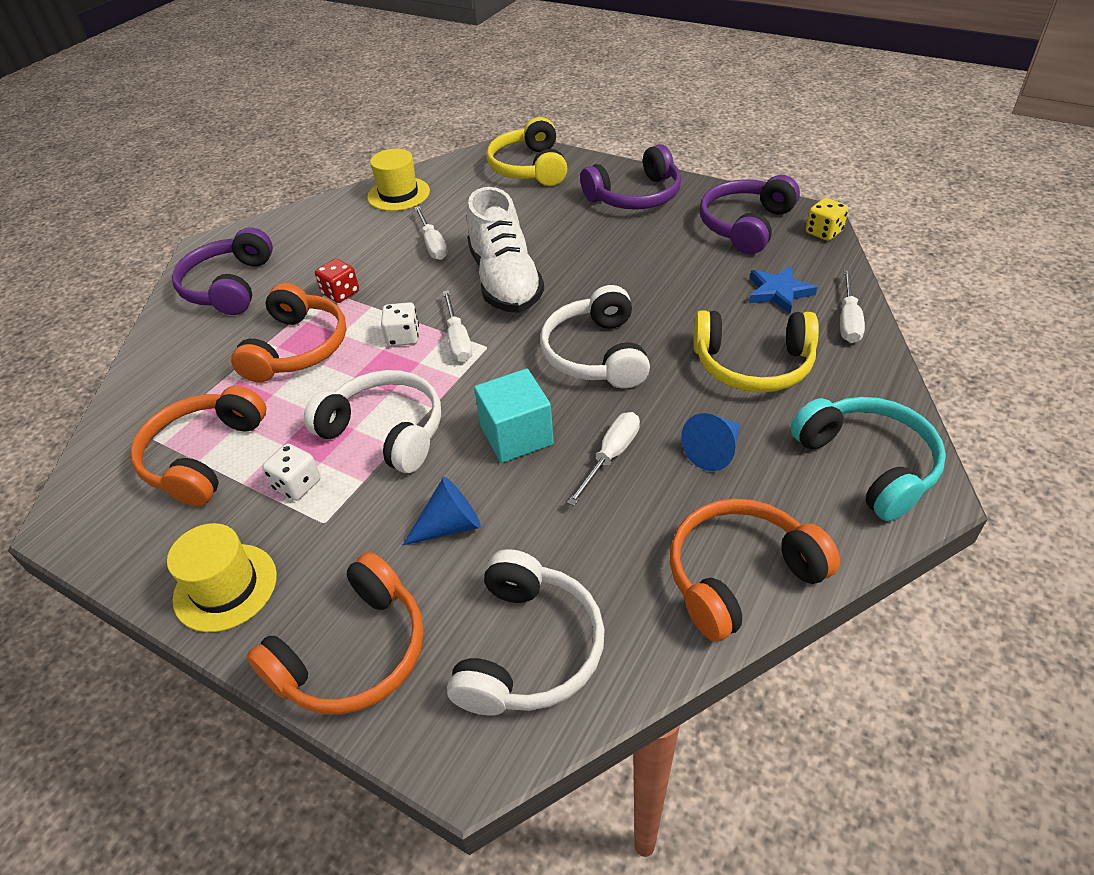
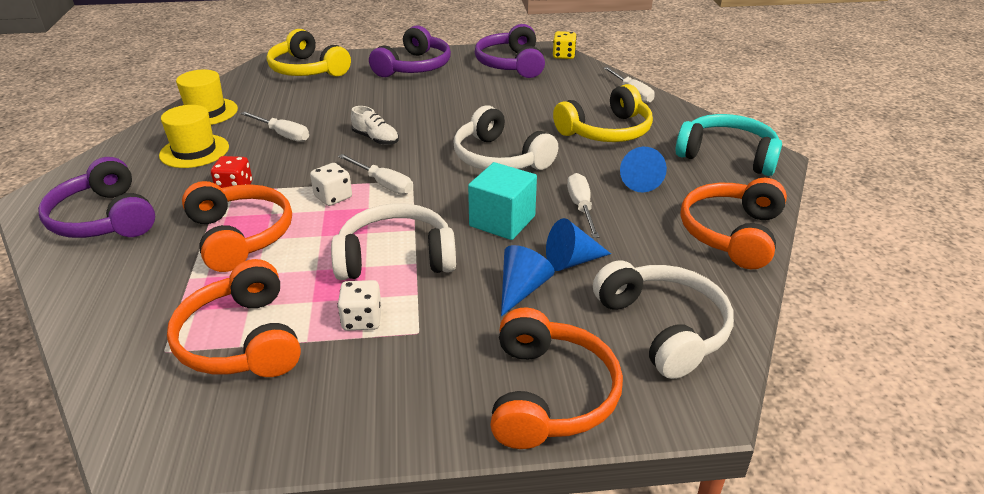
camera: 40 degrees left, 10 degrees down
yellow hat [167,523,277,632] -> yellow hat moved to [159,105,229,168]
white shoe [467,187,544,313] -> white shoe [351,106,399,145], size x0.46
blue star [749,266,817,314] -> none
none -> blue cone [546,218,611,271]

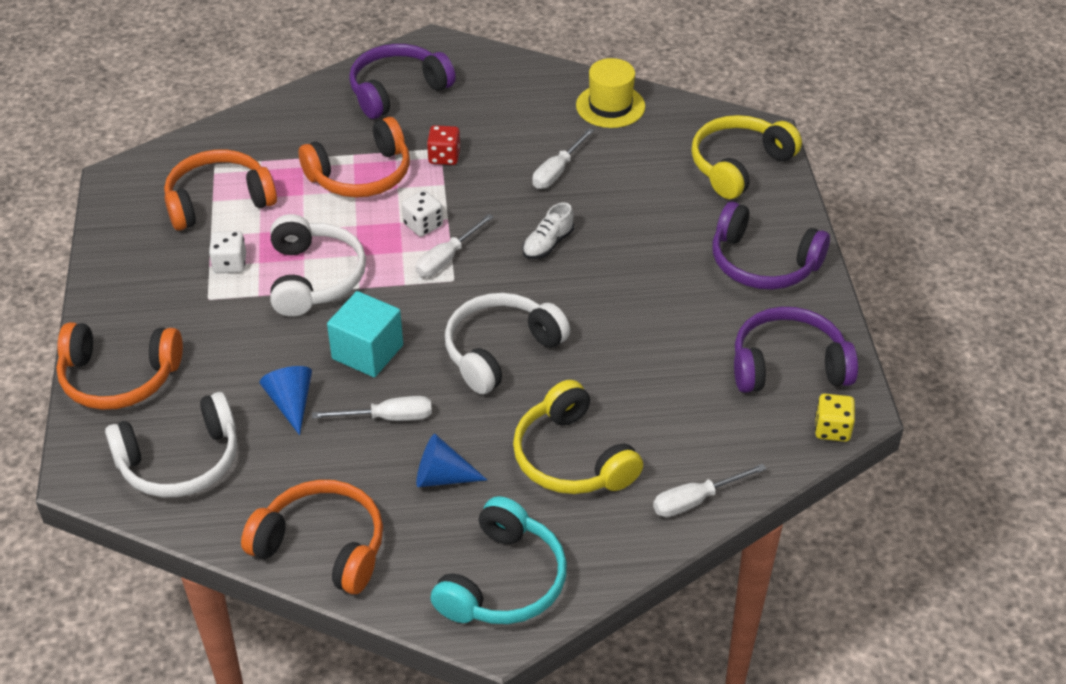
camera: 90 degrees right, 10 degrees up
yellow hat [159,105,229,168] -> none
blue cone [501,245,555,317] -> none

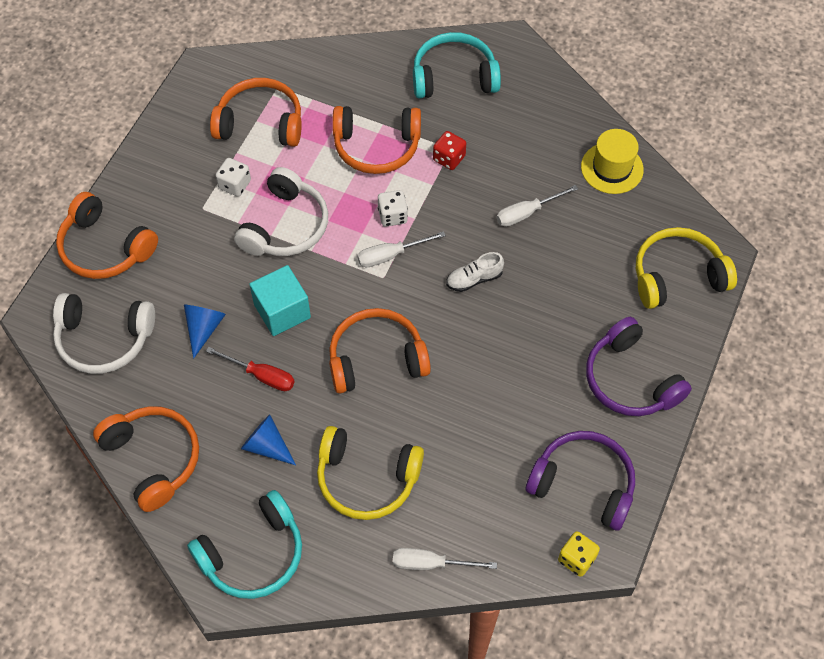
camera: 30 degrees right, 15 degrees up
white screwdriver [312,396,432,421] -> red screwdriver [206,347,295,391]
purple headphones [349,44,456,119] -> turquoise headphones [413,32,501,98]
white headphones [445,293,570,394] -> orange headphones [329,308,431,393]
yellow headphones [513,380,643,494] -> yellow headphones turned 75 degrees counterclockwise [317,426,424,520]

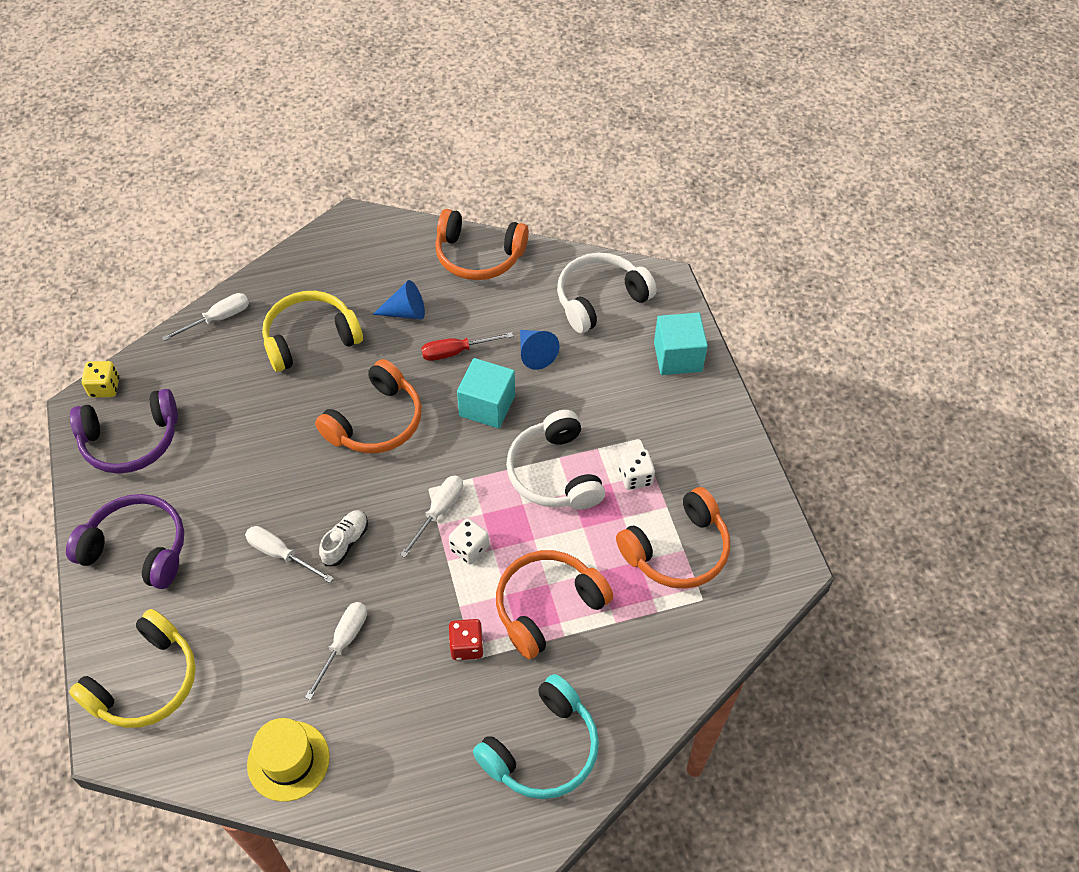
camera: 140 degrees right, 5 degrees down
orange headphones [56,192,158,279] -> turquoise cube [654,313,708,375]
turquoise headphones [187,490,302,599] -> none
none -> white screwdriver [245,526,334,583]

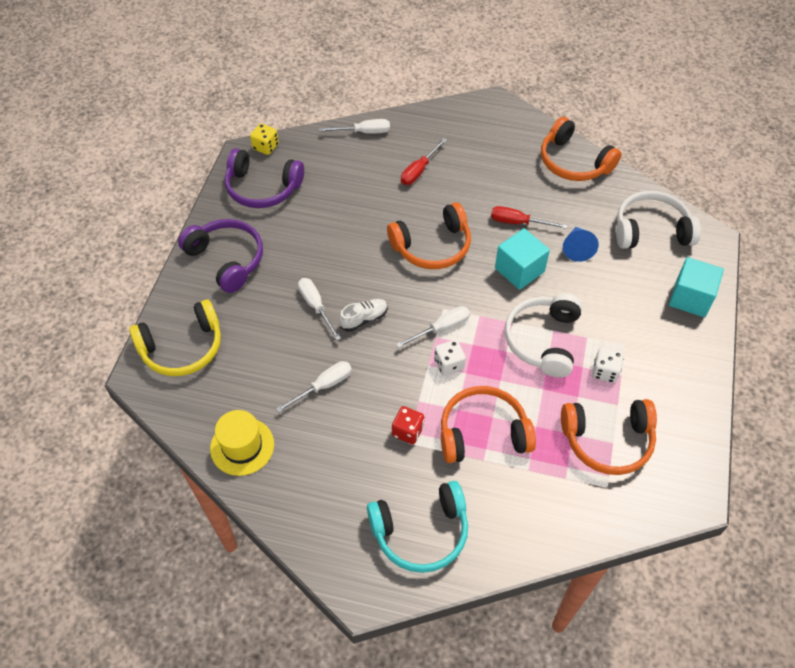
camera: 30 degrees right, 0 degrees up
yellow headphones [262,291,363,372] -> red screwdriver [401,138,447,185]
blue cone [372,280,425,320] -> none

